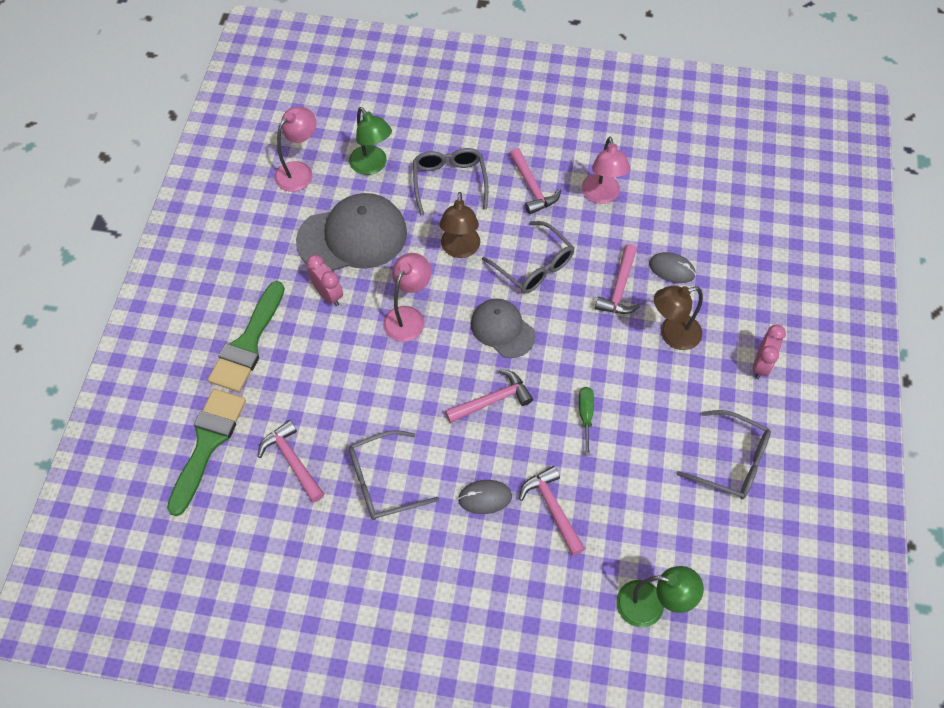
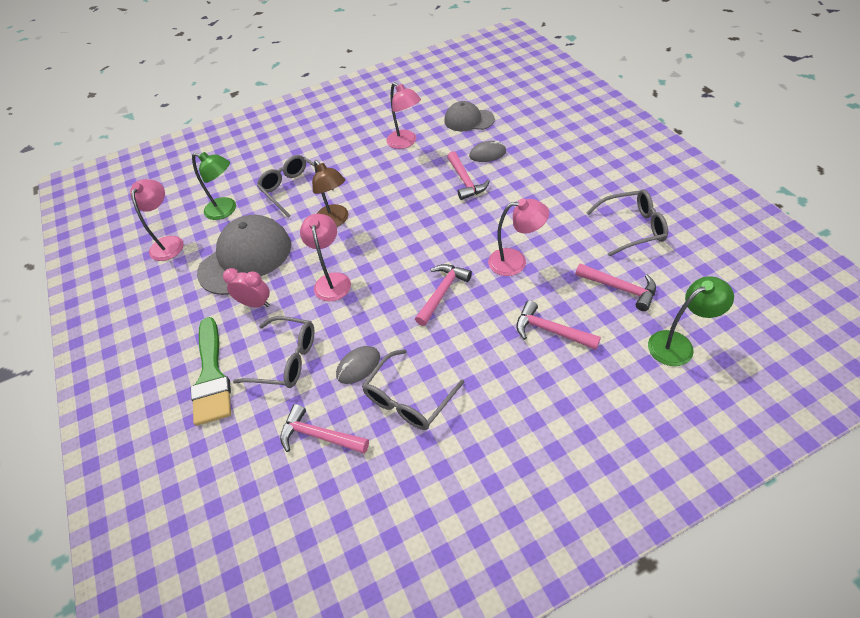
camera: 30 degrees left, 10 degrees down
green brush [167,389,246,516] -> none
grey mouse [458,480,512,514] -> grey mouse moved to [336,346,380,384]
grey cap [471,299,536,358] -> grey cap moved to [444,101,495,131]
grey glasses [482,221,575,294] -> grey glasses moved to [233,316,315,388]
pink hammer [509,148,561,214] -> pink hammer moved to [575,263,656,311]
green screwdriver [579,387,594,456] -> pink lamp [488,198,549,276]
brown lamp [654,286,703,350] -> none
pink clock [753,325,786,379] -> none

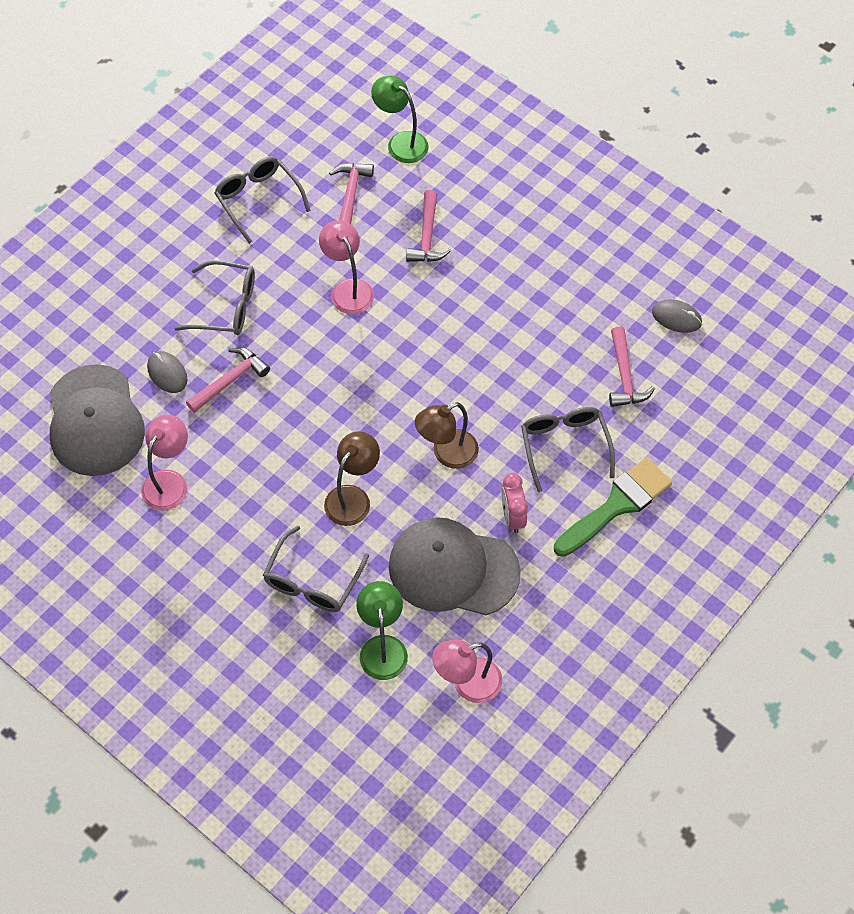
camera: 120 degrees left, 10 degrees up
pink lamp [300,214,351,301] -> brown lamp [415,402,479,469]
grey mouse [336,346,380,384] -> grey mouse moved to [652,299,702,333]
grey glasses [362,349,464,430] -> grey glasses moved to [174,260,255,335]
pink hammer [415,264,472,326] -> none
grey cap [444,101,495,131] -> grey cap [50,364,145,476], size x1.66

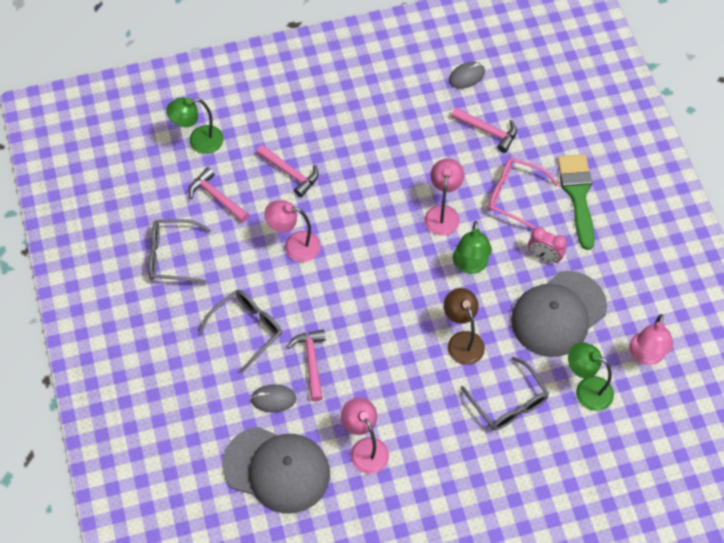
camera: 55 degrees left, 0 degrees up
brown lamp [415,402,479,469] -> green lamp [453,221,492,274]
grey glasses [521,407,615,492] -> pink glasses [488,158,558,229]
none -> pink lamp [425,158,464,236]

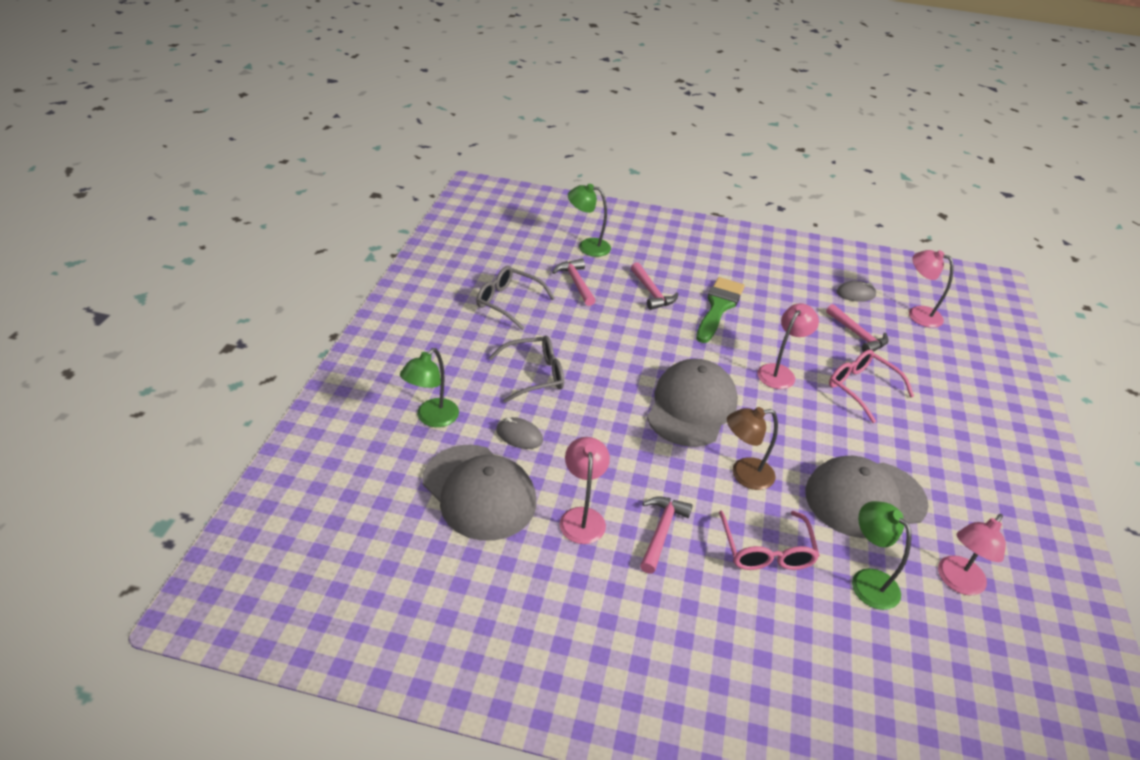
camera: 25 degrees right, 20 degrees down
pink lamp [264,200,321,262] -> pink lamp moved to [909,250,954,328]
pink hammer [287,329,326,402] -> pink hammer moved to [640,497,693,574]
brown lamp [444,288,485,365] -> brown lamp turned 105 degrees counterclockwise [727,407,778,490]
green lamp [453,221,492,274] -> green lamp moved to [400,348,459,427]
grey glasses [461,357,549,431] -> pink glasses [719,511,820,570]
pink clock [528,227,567,263] -> none
green brush [557,154,595,250] -> green brush moved to [696,277,745,343]
none -> grey cap [647,359,738,447]

